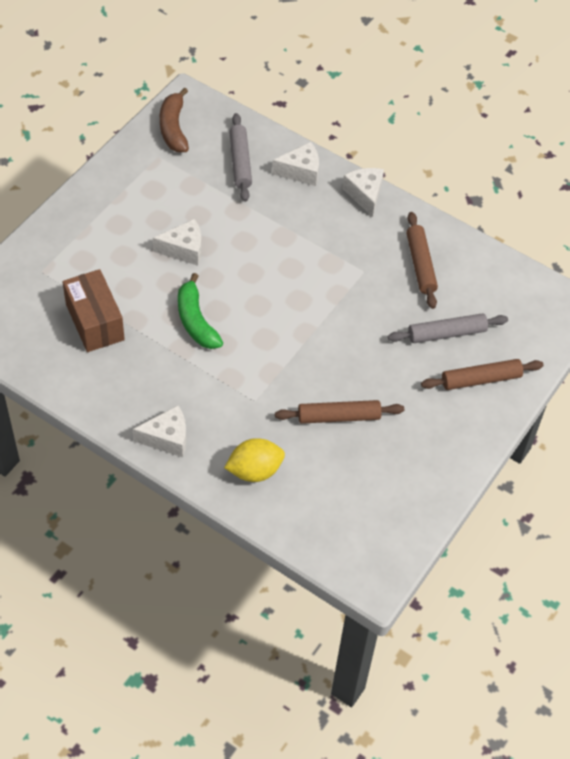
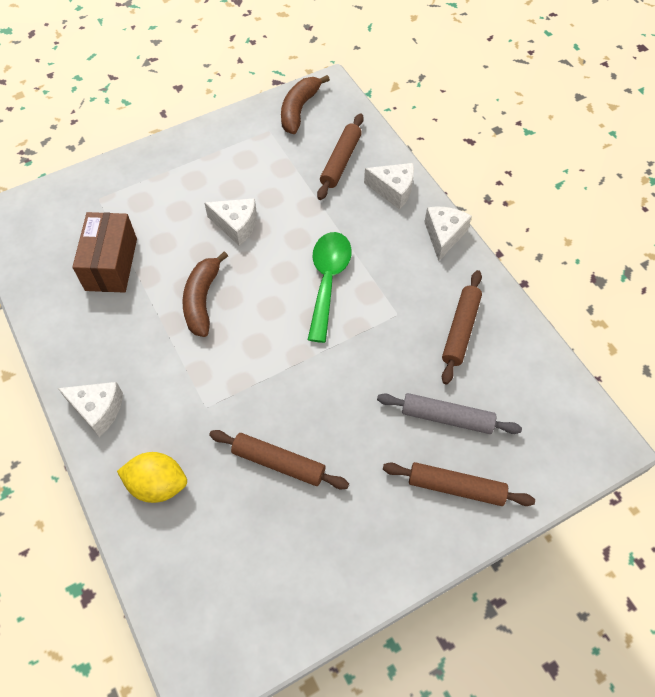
camera: 30 degrees right, 5 degrees up
green banana [178,273,223,349] -> brown banana [182,251,228,337]
grey rolling pin [229,113,252,202] -> brown rolling pin [317,113,364,200]
none -> green spoon [308,232,352,343]

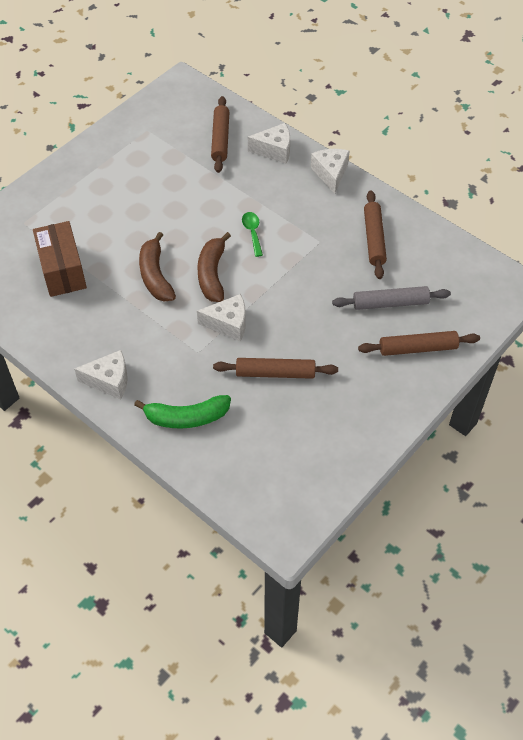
camera: 20 degrees left, 5 degrees down
yellow lemon [117,452,187,503] -> green banana [134,395,231,429]
white cheese [204,198,257,246] -> white cheese moved to [197,294,246,341]
brown banana [281,75,330,134] -> brown banana moved to [197,232,231,302]
green spoon [308,232,352,343] -> green spoon [242,212,263,257], size x0.52

